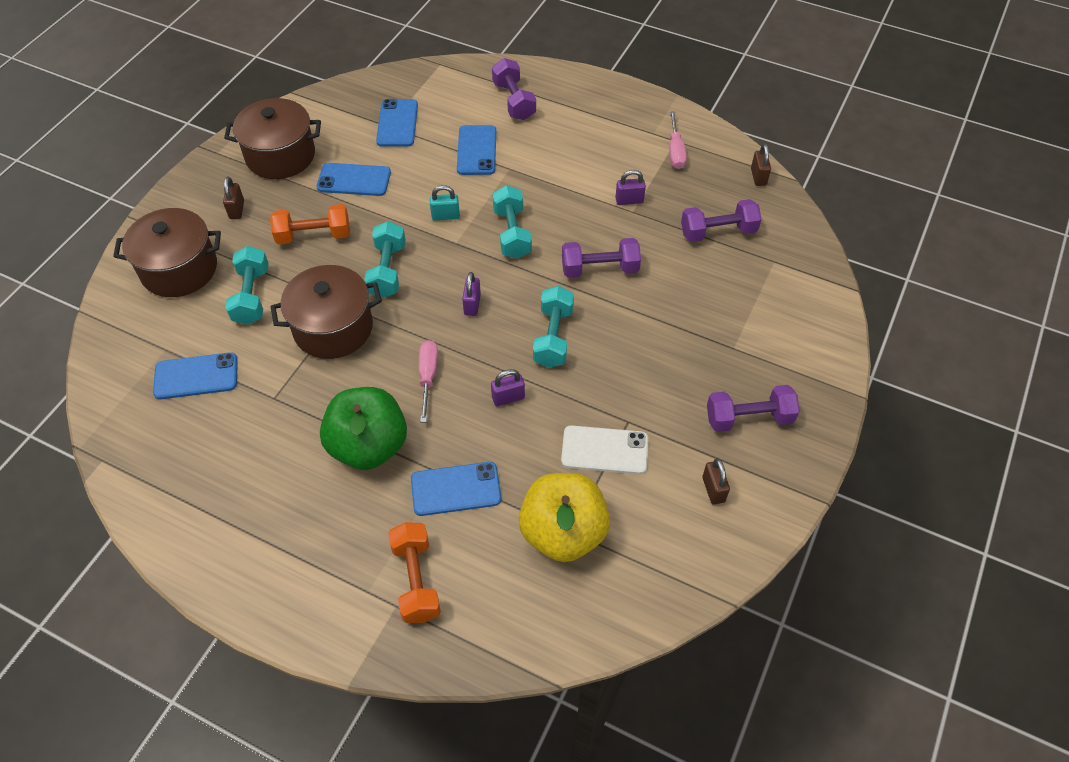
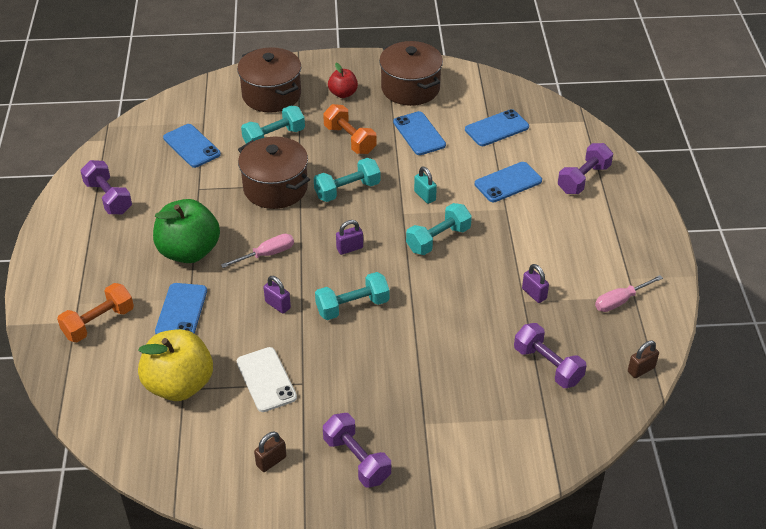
camera: 60 degrees right, 10 degrees down
brown padlock [223,177,244,219] -> red apple [328,63,358,98]
blue phone [411,462,501,516] -> blue phone turned 45 degrees clockwise [155,283,207,334]
purple dumbbell [562,238,641,278] -> purple dumbbell moved to [80,160,132,214]

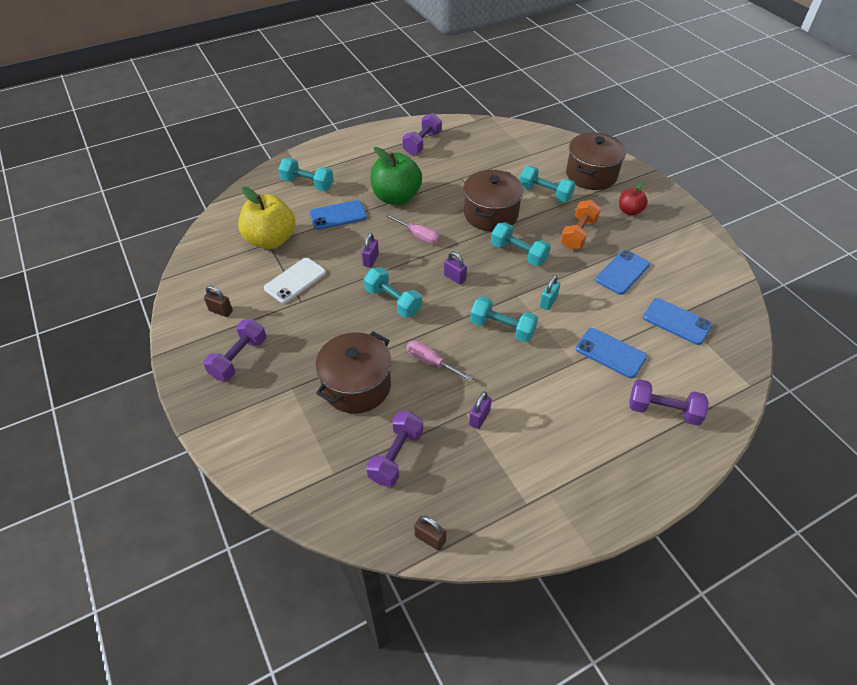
camera: 65 degrees right, 5 degrees up
orange dumbbell [57,283,134,342] -> turquoise dumbbell [278,158,334,191]
blue phone [163,124,221,168] -> none
brown pot [379,41,443,106] -> brown pot moved to [316,332,391,414]
pink screwdriver [595,275,663,312] -> pink screwdriver moved to [407,341,473,382]

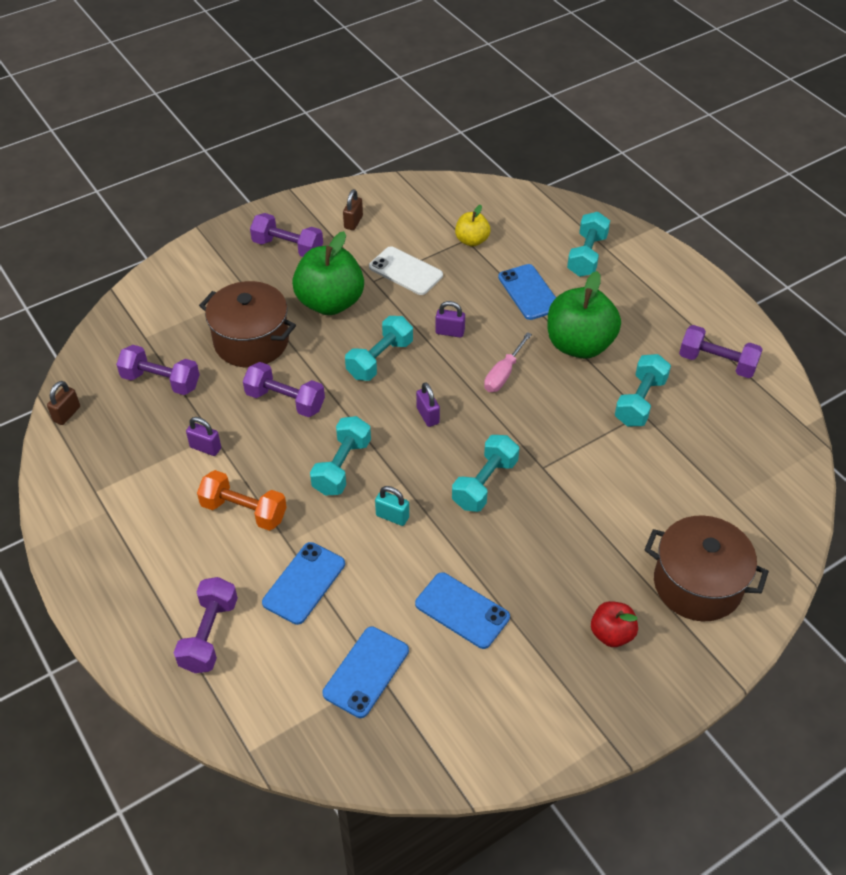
camera: 85 degrees right, 0 degrees up
yellow apple [238,187,295,249] -> yellow apple [455,205,490,247], size x0.53
pink screwdriver [407,341,473,382] -> purple dumbbell [243,362,325,417]
purple padlock [444,252,467,284] -> purple padlock turned 60 degrees counterclockwise [416,382,440,427]
brown pot [464,170,524,232] -> none
turquoise dumbbell [520,166,576,203] -> turquoise dumbbell moved to [615,354,671,427]
orange dumbbell [561,200,601,250] -> orange dumbbell moved to [197,470,287,531]
none -> green apple [292,231,364,315]

